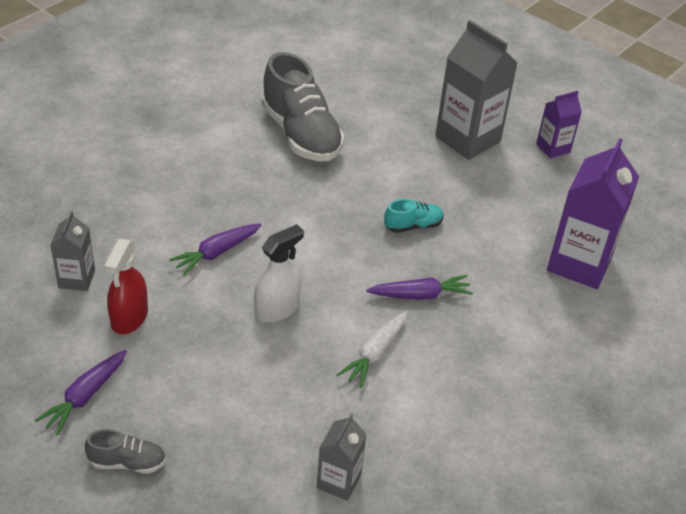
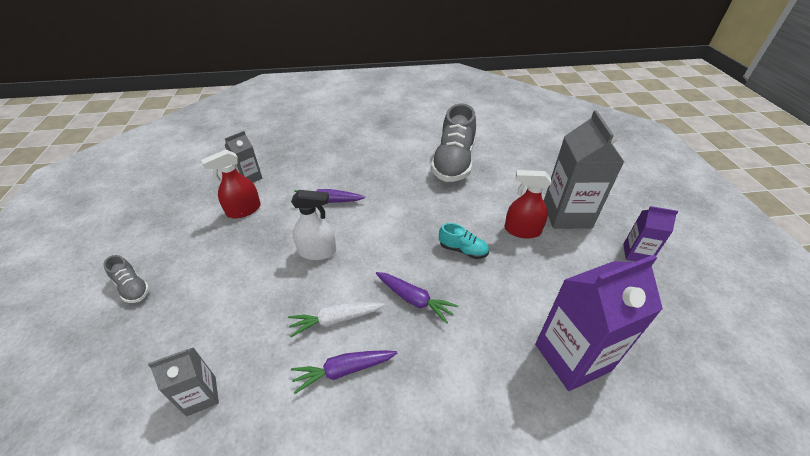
camera: 45 degrees right, 0 degrees up
purple carrot [35,350,127,435] -> purple carrot moved to [291,350,397,394]
none -> red spray bottle [504,170,551,239]

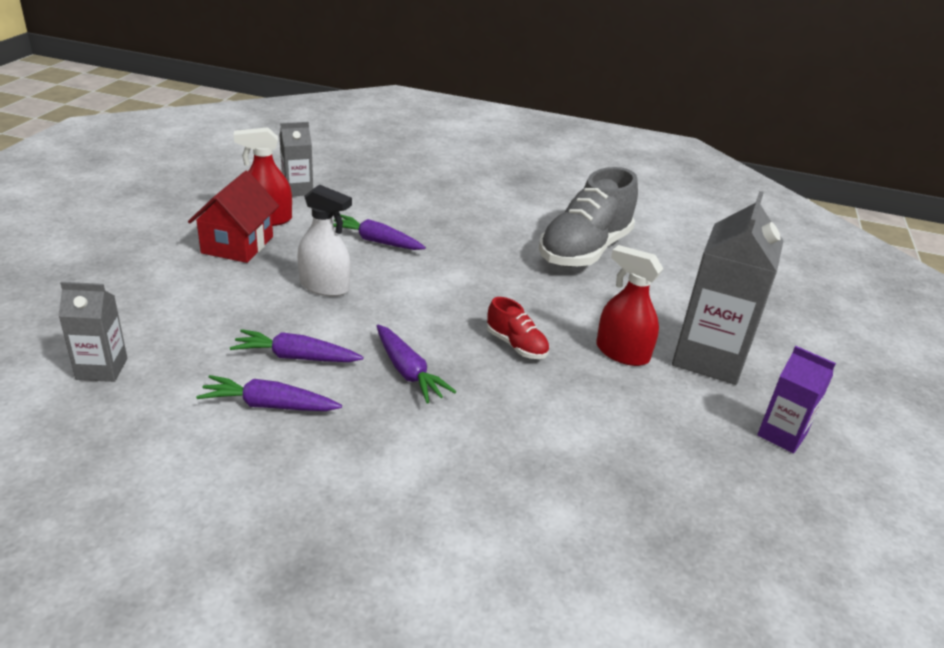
camera: 20 degrees right, 10 degrees down
grey shoe [104,255,150,303] -> none
white carrot [288,302,385,337] -> purple carrot [230,329,364,362]
turquoise shoe [439,223,489,259] -> red shoe [487,297,549,359]
purple carton [535,255,663,391] -> none
none -> red house [188,171,279,263]

